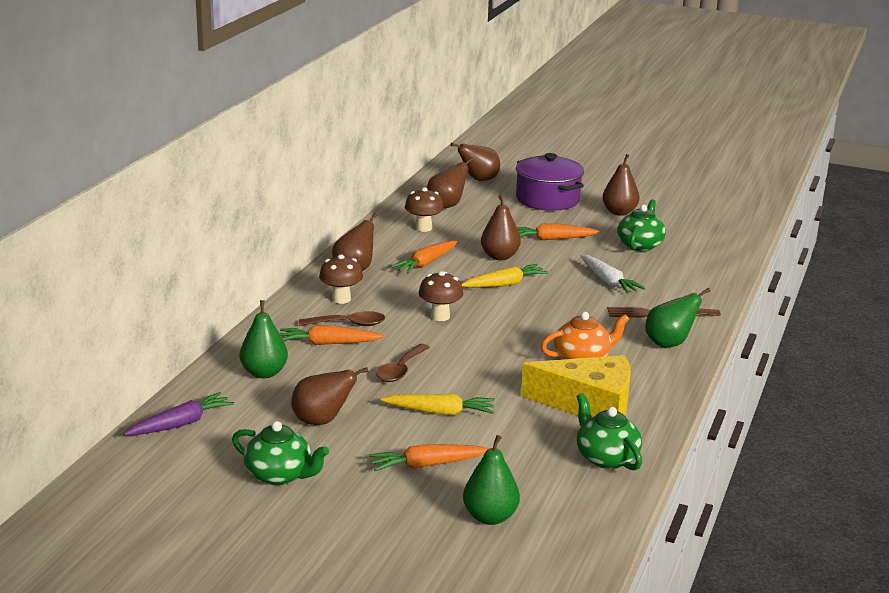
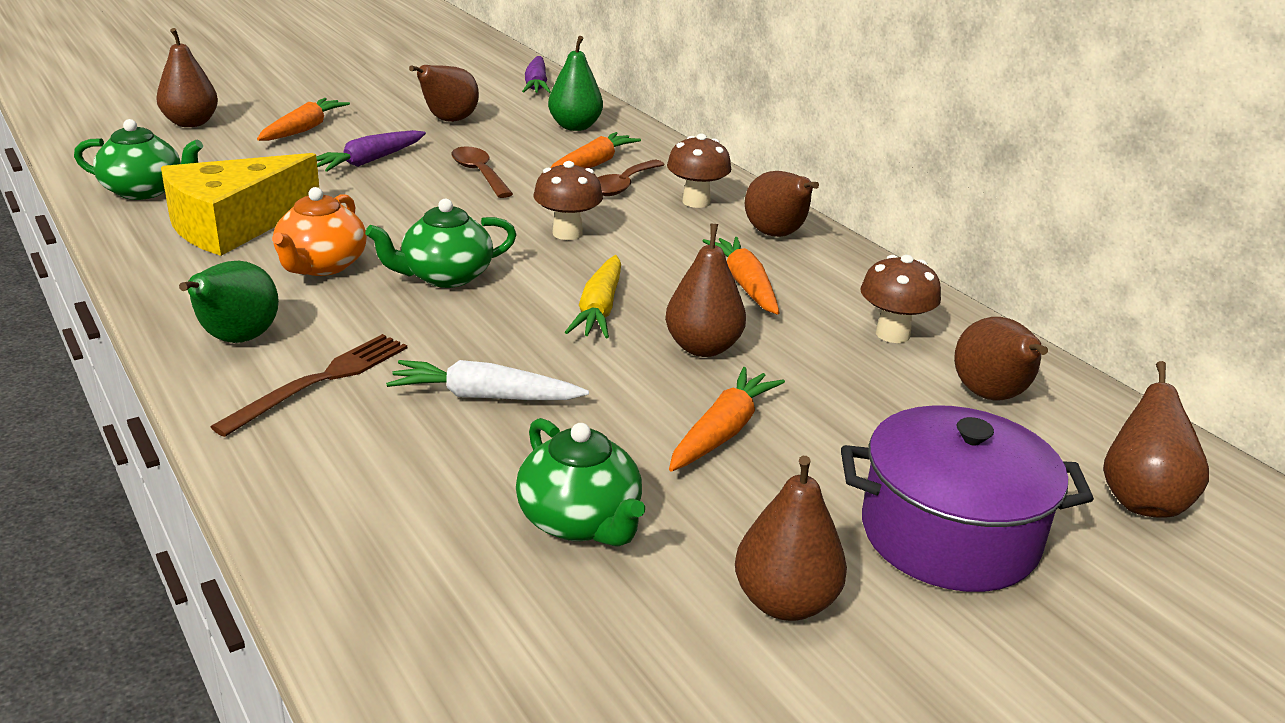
camera: 125 degrees right, 5 degrees up
green teapot [232,421,329,485] -> green teapot moved to [365,199,517,288]
yellow carrot [381,394,495,415] -> purple carrot [316,130,426,172]
green pear [463,435,520,525] -> brown pear [156,28,218,127]

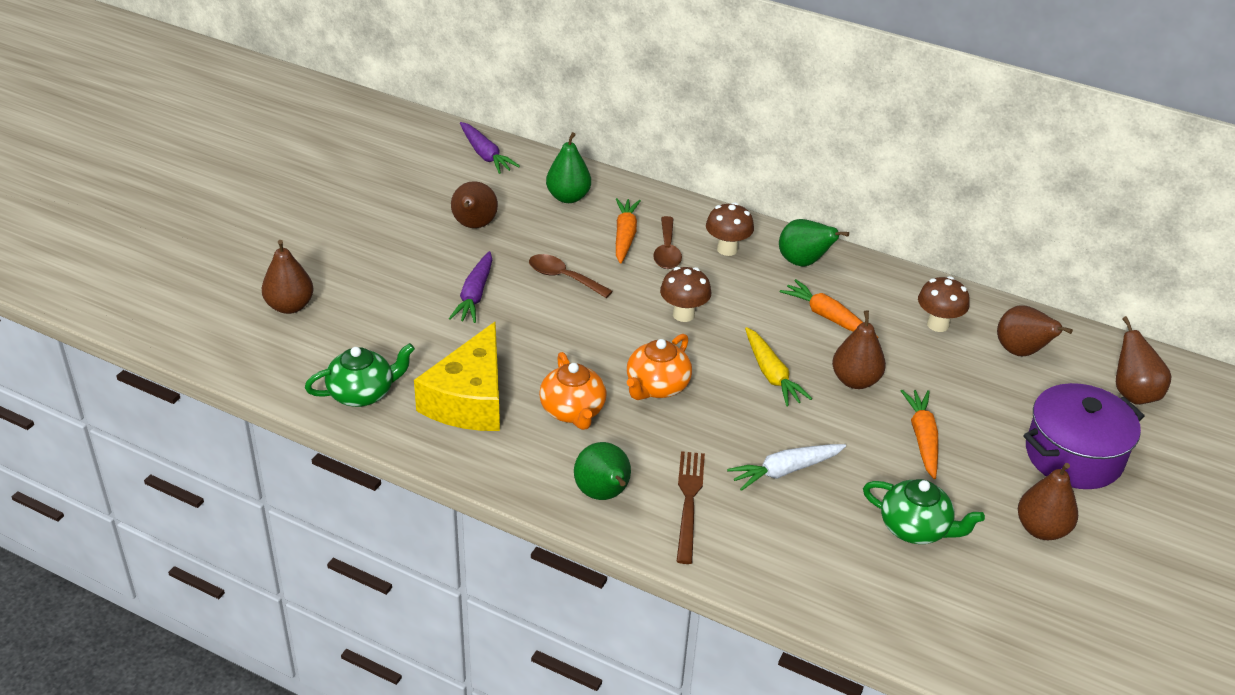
camera: 30 degrees left, 10 degrees up
orange carrot [257,98,350,141] -> none
green teapot [365,199,517,288] -> orange teapot [627,334,692,400]
brown pear [745,171,819,237] -> green pear [779,219,849,267]

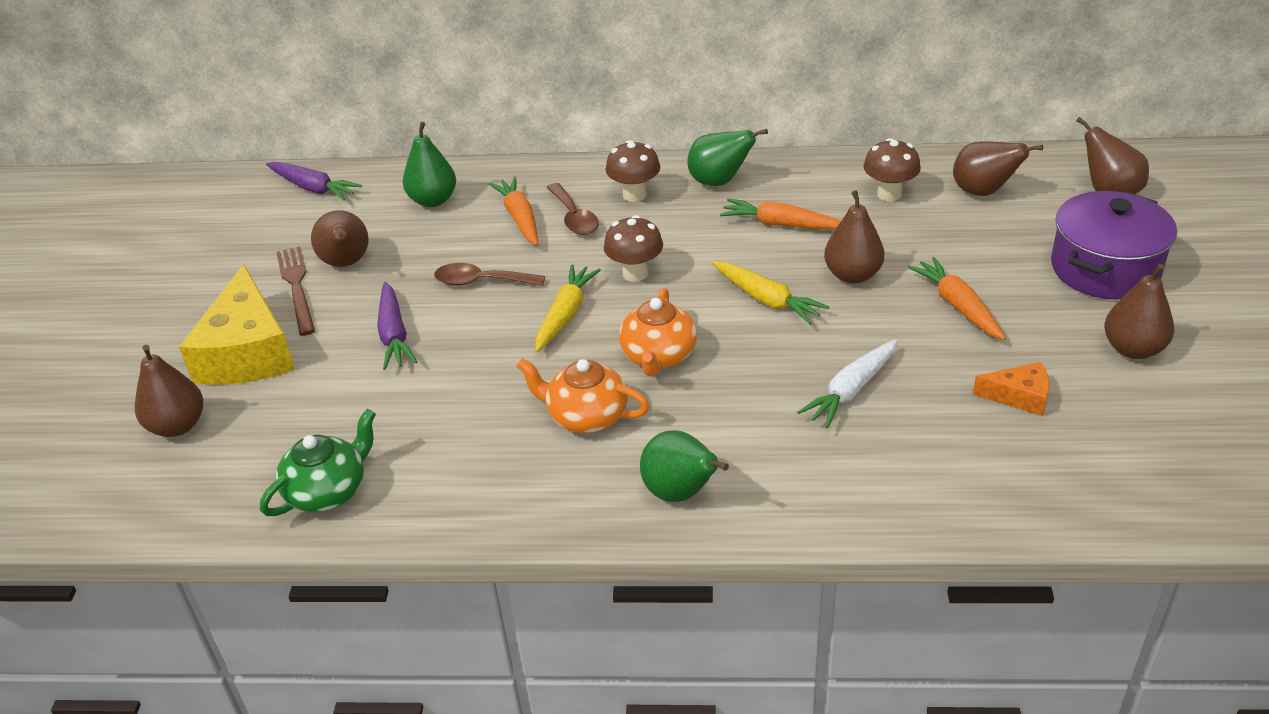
camera: 20 degrees left, 0 degrees up
yellow cheese [414,322,500,431] -> yellow cheese moved to [179,264,295,385]
orange teapot [539,352,607,430] -> orange teapot turned 150 degrees clockwise [517,358,649,433]
brown fork [676,451,705,564] -> brown fork moved to [276,246,315,336]
green teapot [863,479,985,544] -> orange cheese [973,362,1050,416]
none -> yellow carrot [535,264,601,352]

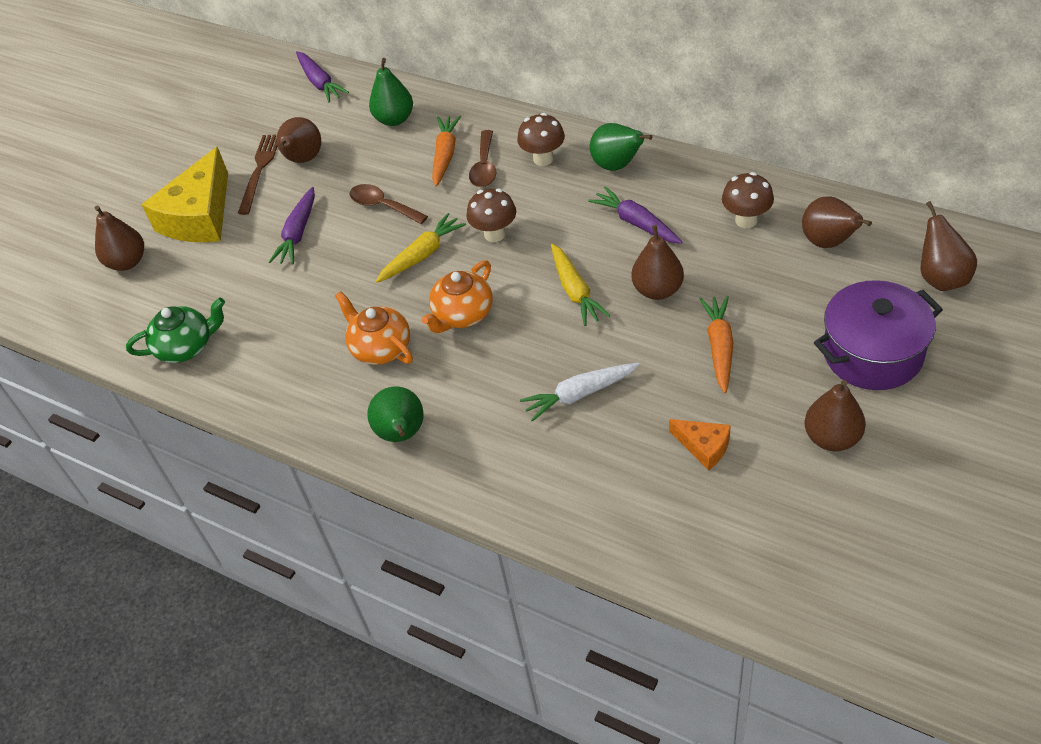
camera: 30 degrees right, 10 degrees up
orange carrot [720,198,841,230] -> purple carrot [588,186,682,244]

